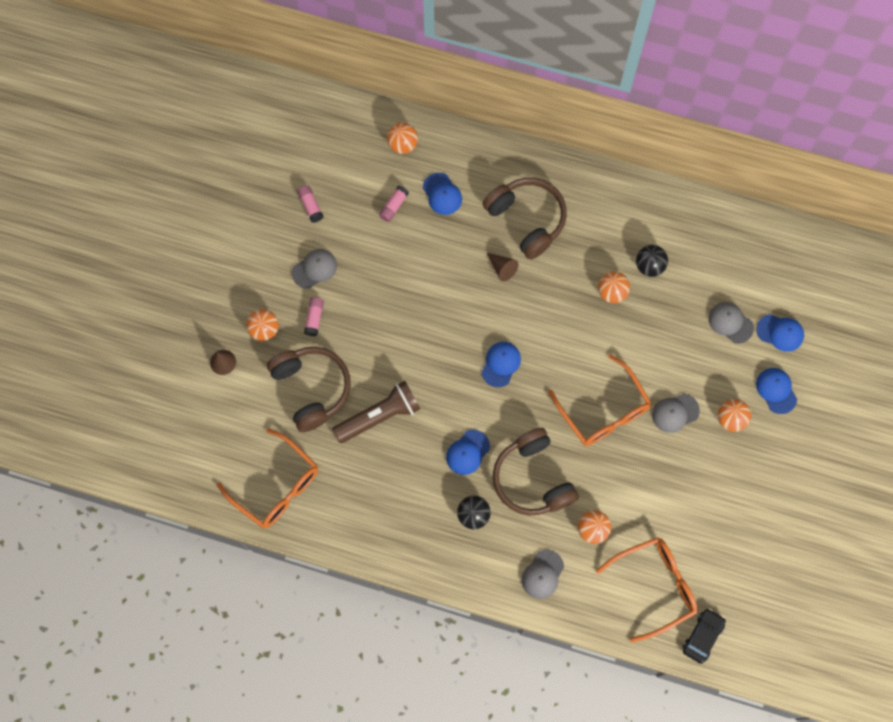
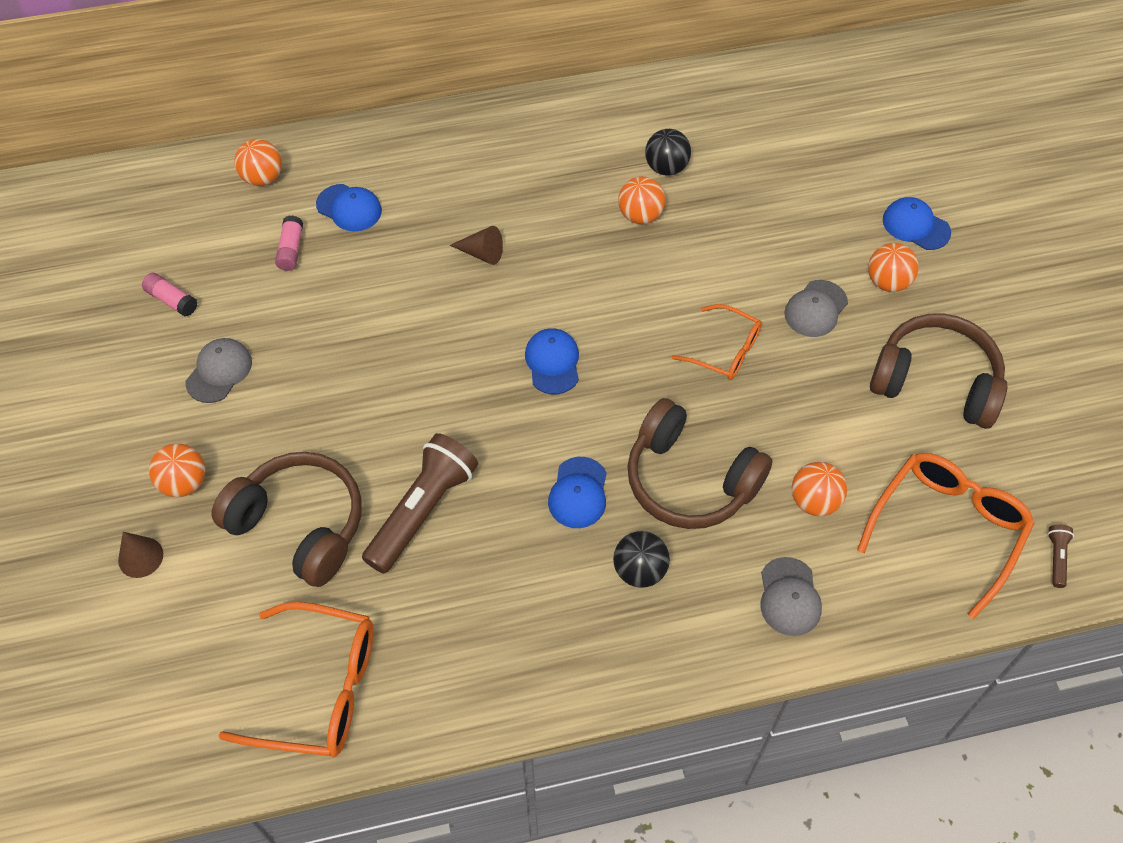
camera: 30 degrees left, 15 degrees down
pink glue stick [304,297,324,336] -> none
brown headphones [482,178,567,260] -> brown headphones moved to [870,313,1007,429]
orange glasses [548,354,652,446] -> orange glasses [672,304,762,380], size x0.61
black car [683,608,726,664] -> brown flashlight [1048,525,1074,588]
grey cap [708,302,754,344] -> none
blue cap [756,314,804,352] -> none

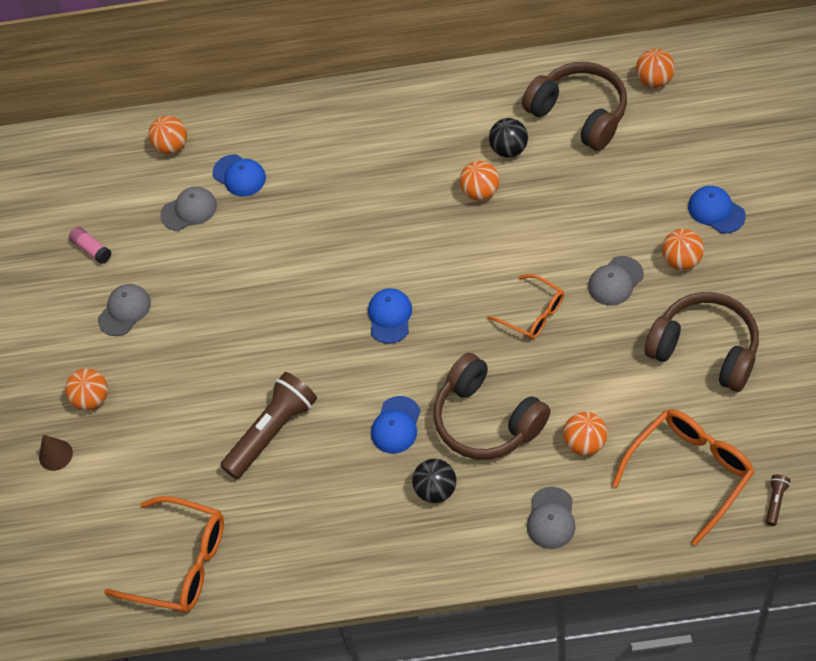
camera: 15 degrees right, 0 degrees up
brown headphones [211,452,361,587] -> brown headphones moved to [522,62,627,151]
pink glue stick [275,215,303,271] -> grey cap [160,187,217,231]
brown cone [449,226,503,265] -> none
none -> orange ball [636,49,675,88]

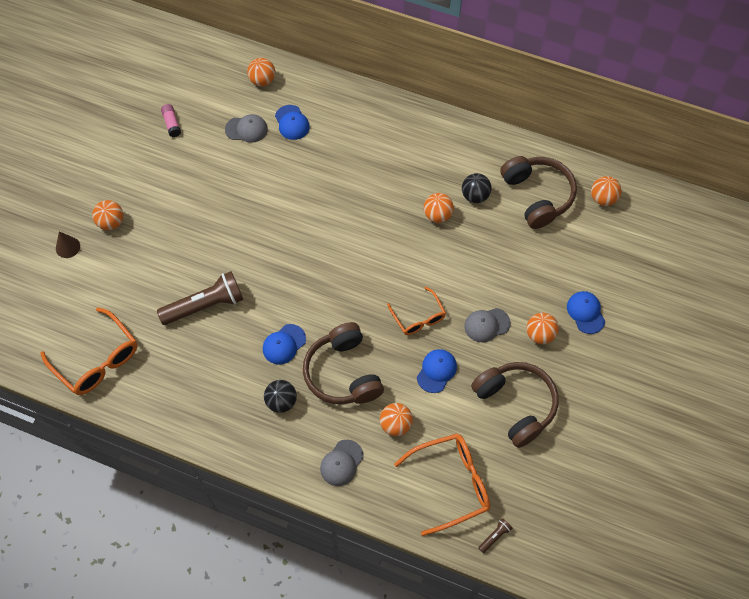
camera: 20 degrees right, 5 degrees up
grey cap [98,284,151,336] -> none
blue cap [368,288,412,344] -> blue cap moved to [417,349,457,393]

